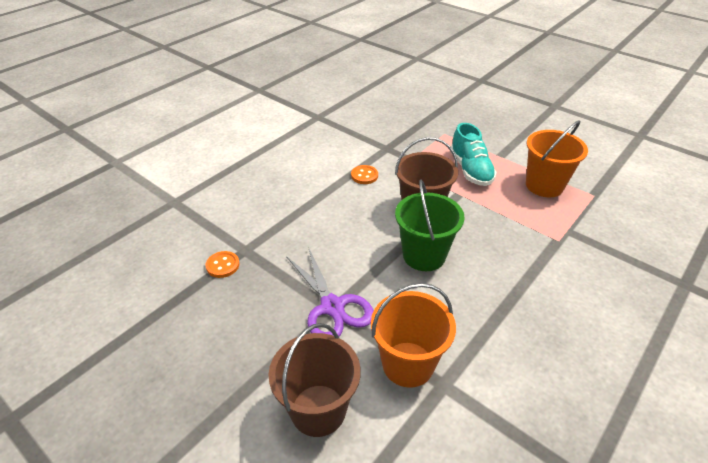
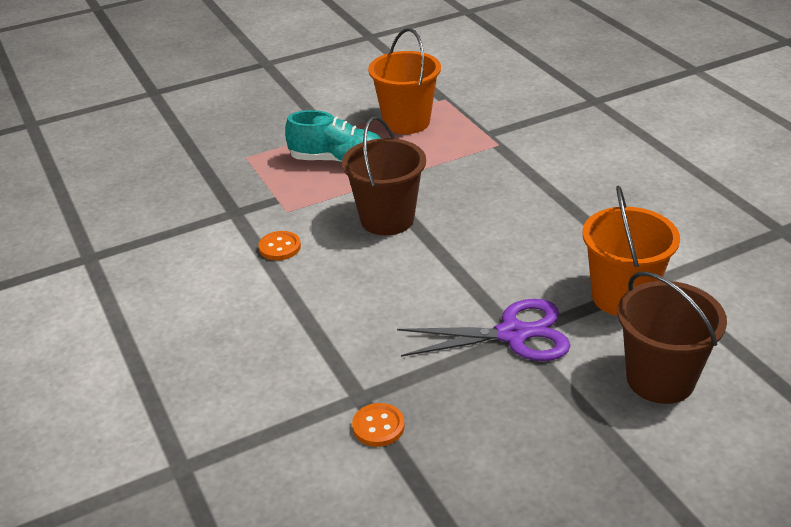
camera: 65 degrees left, 5 degrees down
green bucket [395,179,465,271] -> none

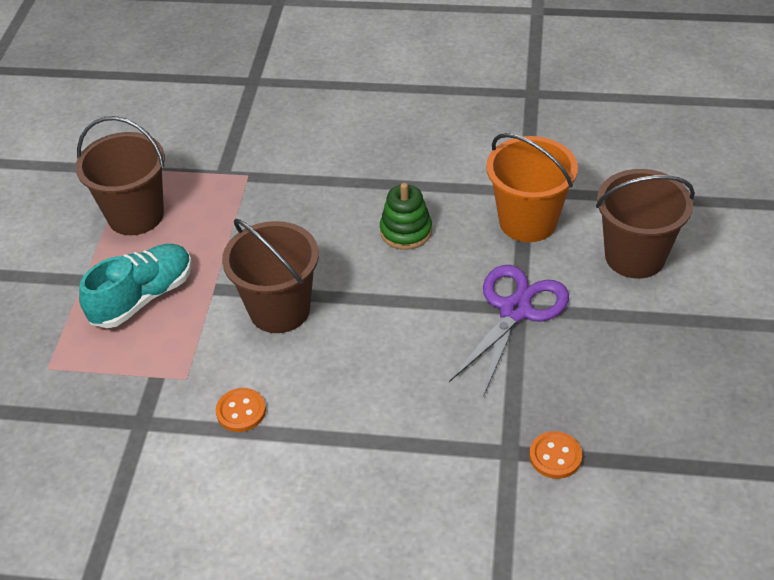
camera: 55 degrees left, 10 degrees up
orange bucket [368,28,441,134] -> brown bucket [76,116,165,235]
none -> green stacking toy [380,183,432,250]

